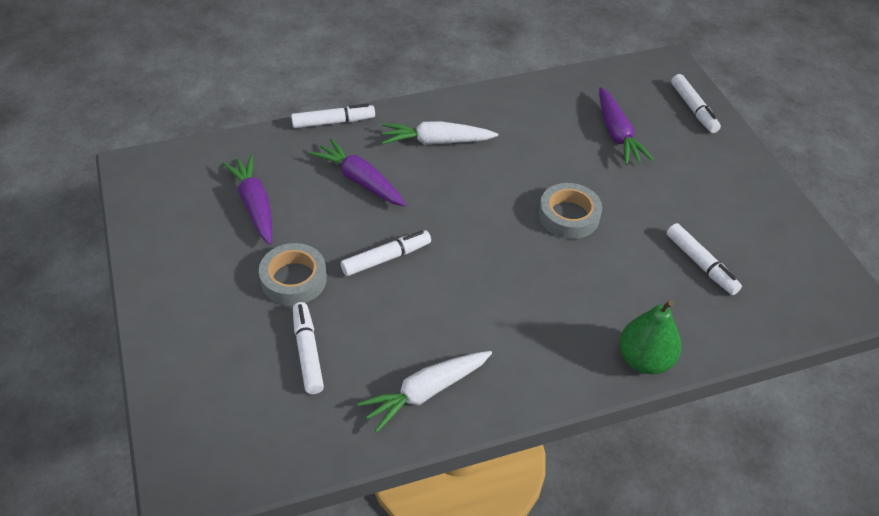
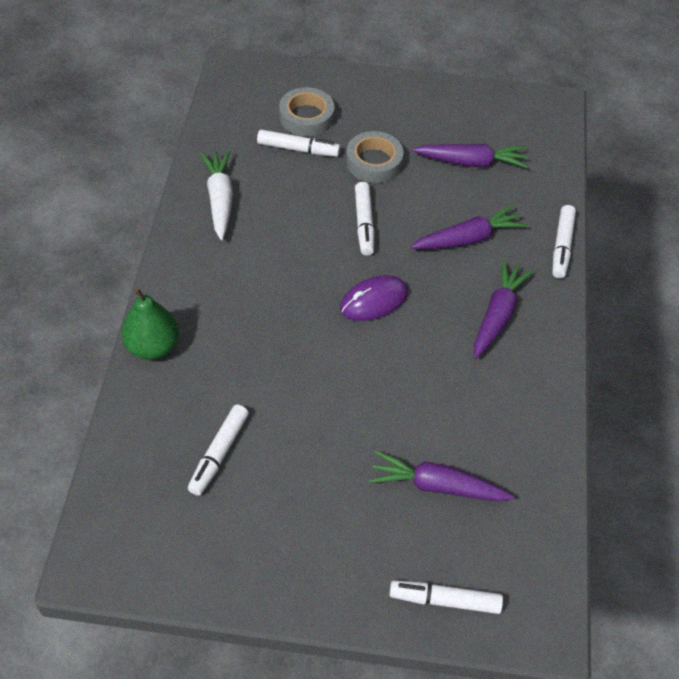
camera: 115 degrees right, 5 degrees up
white carrot [382,121,498,145] -> purple carrot [474,260,533,359]
grey tape [539,183,602,239] -> grey tape moved to [279,87,335,137]
white marker [667,223,742,295] -> white marker turned 60 degrees counterclockwise [188,405,249,496]
none -> purple mouse [340,275,408,321]

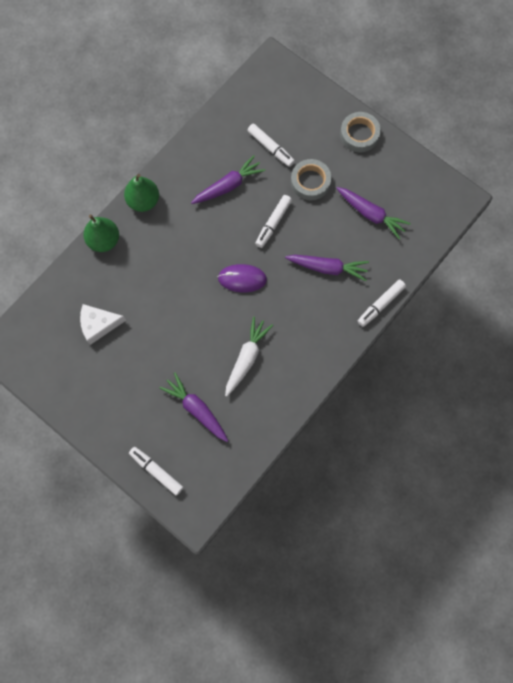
camera: 35 degrees right, 20 degrees up
white marker [188,405,249,496] -> white cheese [80,304,126,345]
white carrot [200,150,233,240] -> white carrot moved to [225,317,273,397]
grey tape [279,87,335,137] -> grey tape moved to [340,112,381,152]
purple carrot [474,260,533,359] -> purple carrot moved to [191,155,265,204]
none -> green pear [124,174,159,212]

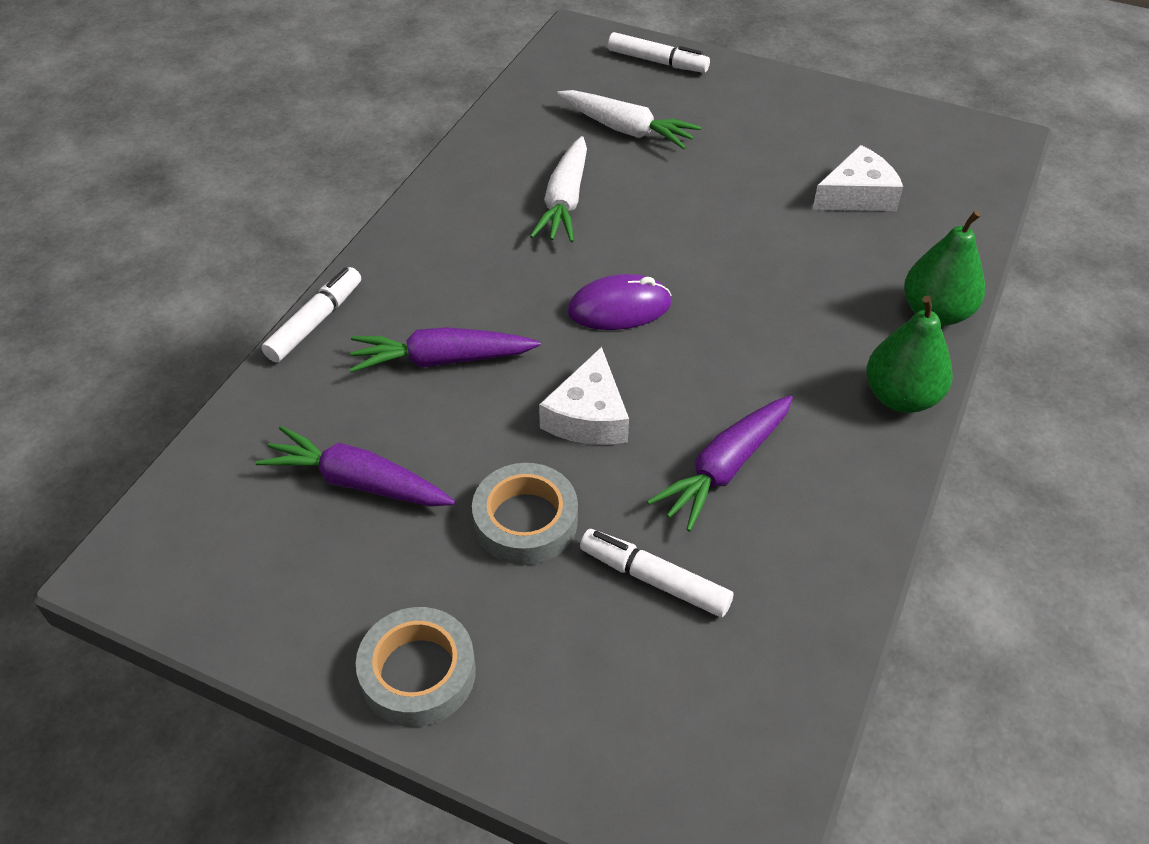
camera: 165 degrees right, 25 degrees down
purple carrot [159,373,228,442] -> white carrot [557,90,701,149]
white marker [255,195,292,248] -> white cheese [539,347,629,445]

